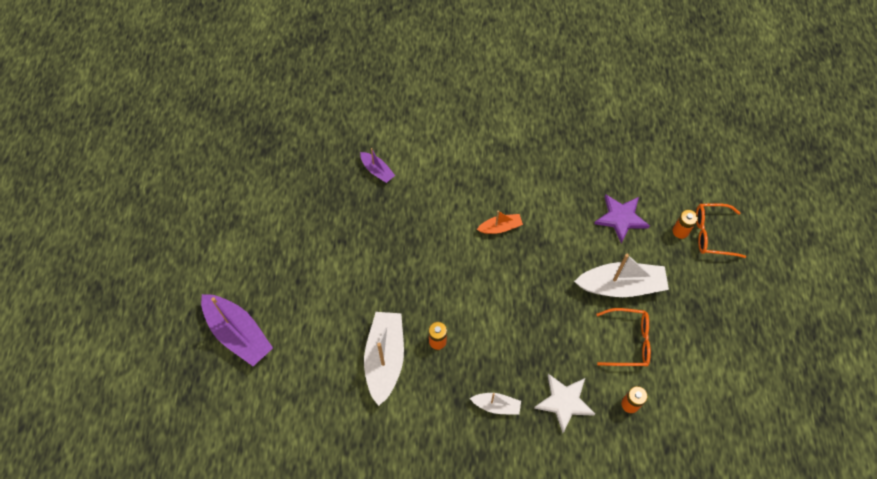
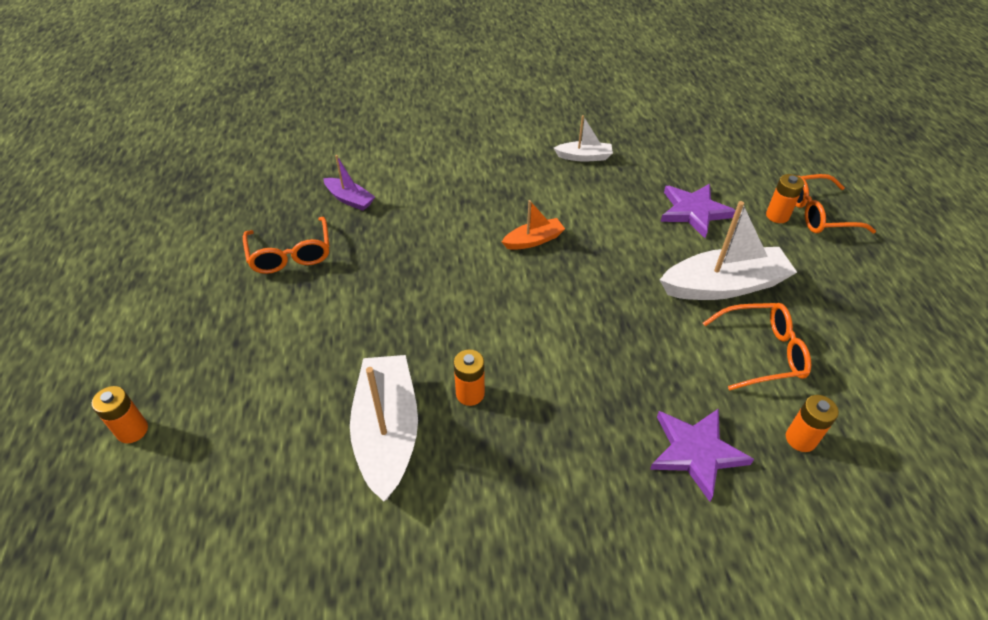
camera: 10 degrees left, 15 degrees down
purple boat [201,294,273,366] -> orange battery [92,386,148,443]
white boat [470,393,521,415] -> white boat moved to [554,115,613,162]
white star [534,374,595,433] -> purple star [650,408,754,502]
none -> orange glasses [243,217,329,274]

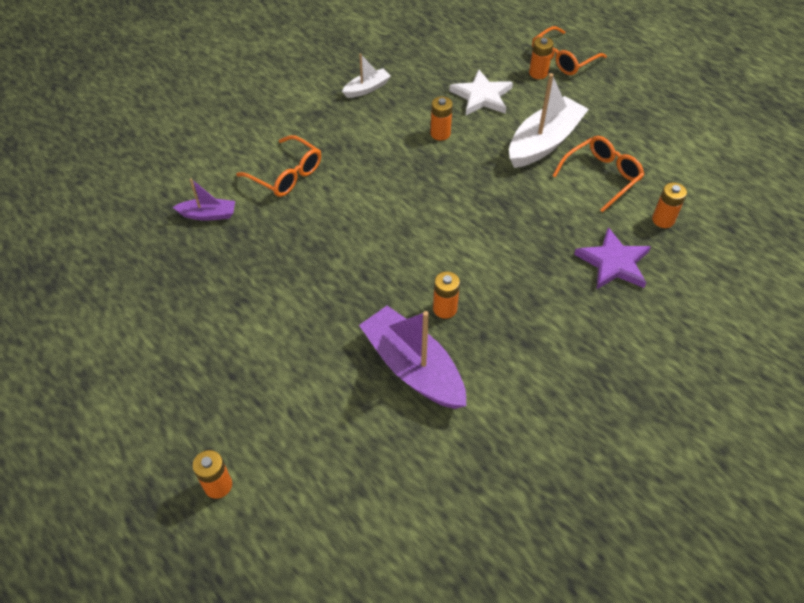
camera: 35 degrees left, 5 degrees up
orange glasses [243,217,329,274] -> orange glasses moved to [236,135,321,197]
white boat [350,355,418,502] -> purple boat [359,306,466,409]
orange boat [502,200,565,250] -> none
purple star [661,184,736,238] -> white star [449,69,513,115]
none -> orange battery [430,96,453,141]

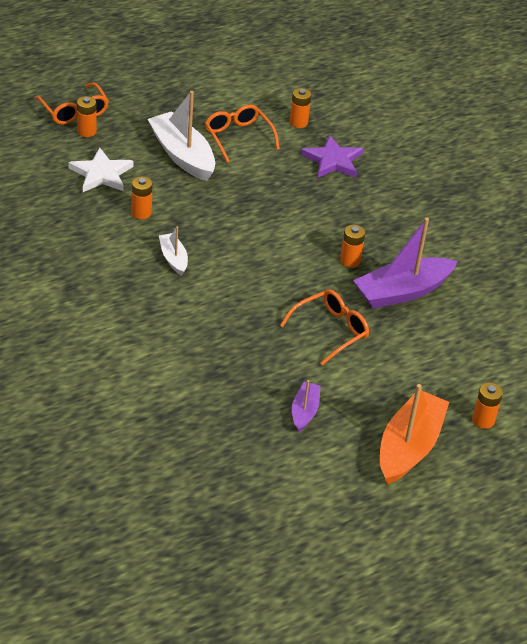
camera: 80 degrees left, 10 degrees down
purple boat [173,179,235,221] -> purple boat moved to [292,380,321,432]
orange glasses [236,135,321,197] -> orange glasses moved to [280,289,369,366]
white boat [342,53,391,98] -> white boat moved to [159,226,188,276]
none -> orange boat [380,384,449,485]

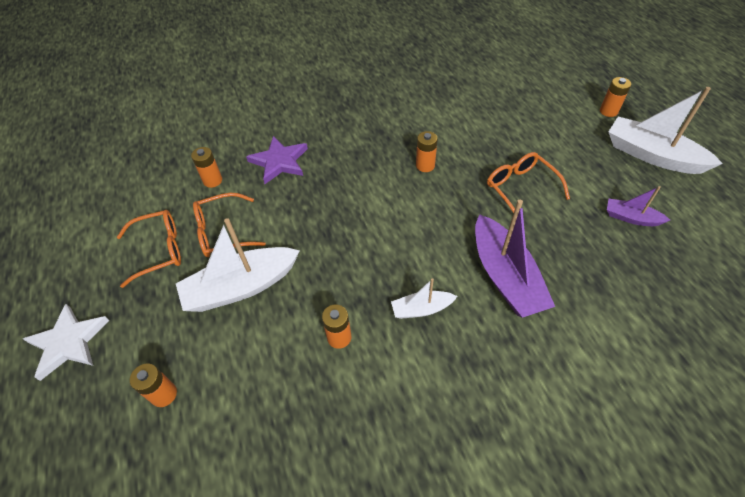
camera: 75 degrees left, 10 degrees up
orange glasses [35,82,109,125] -> orange glasses moved to [117,210,181,288]
white star [68,148,133,192] -> white star moved to [23,304,110,381]
purple boat [353,217,458,308] -> purple boat moved to [475,200,555,318]
orange boat [380,384,449,485] -> white boat [609,87,723,174]

